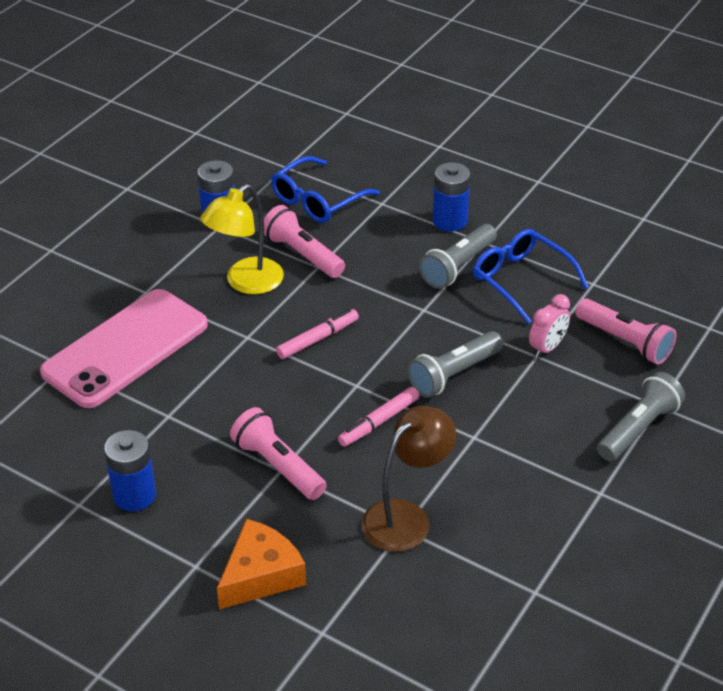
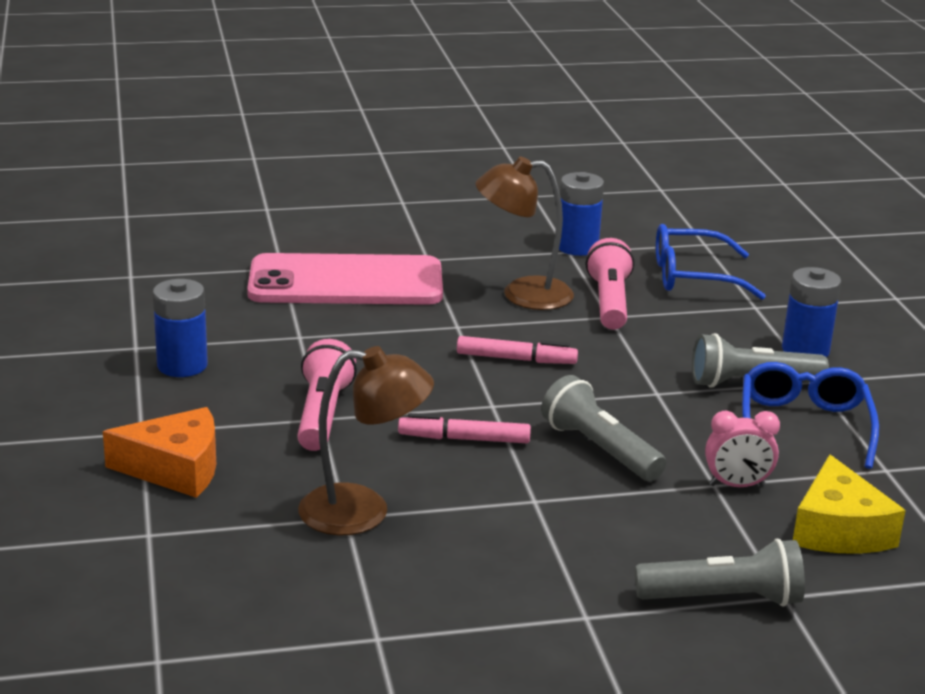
camera: 45 degrees right, 15 degrees down
yellow lamp [200,184,284,294] -> brown lamp [475,157,574,310]
grey flashlight [407,331,503,398] -> grey flashlight turned 45 degrees clockwise [541,375,666,481]
pink flashlight [575,299,676,365] -> yellow cheese [793,455,906,554]

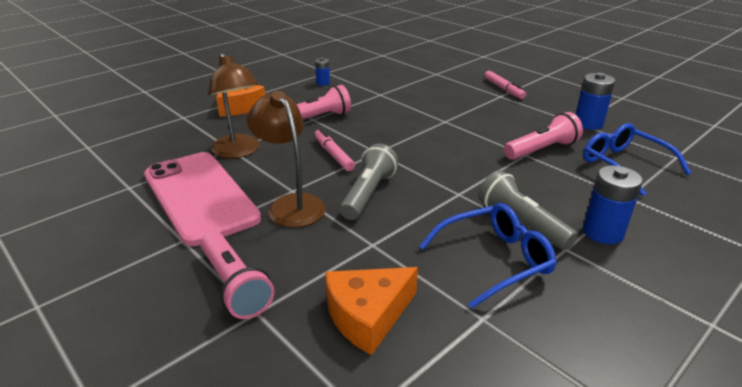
camera: 60 degrees right, 5 degrees up
blue battery [153,279,208,377] -> blue battery [315,58,330,86], size x0.57
pink phone [247,253,443,305] -> pink phone moved to [144,152,261,246]
pink marker [457,336,578,364] -> pink marker moved to [484,71,526,99]
brown lamp [475,157,574,310] -> brown lamp moved to [247,91,326,227]
grey flashlight [635,539,805,607] -> pink flashlight [200,231,274,319]
pink clock [705,410,780,487] -> none
yellow cheese [793,455,906,554] -> orange cheese [325,267,418,355]

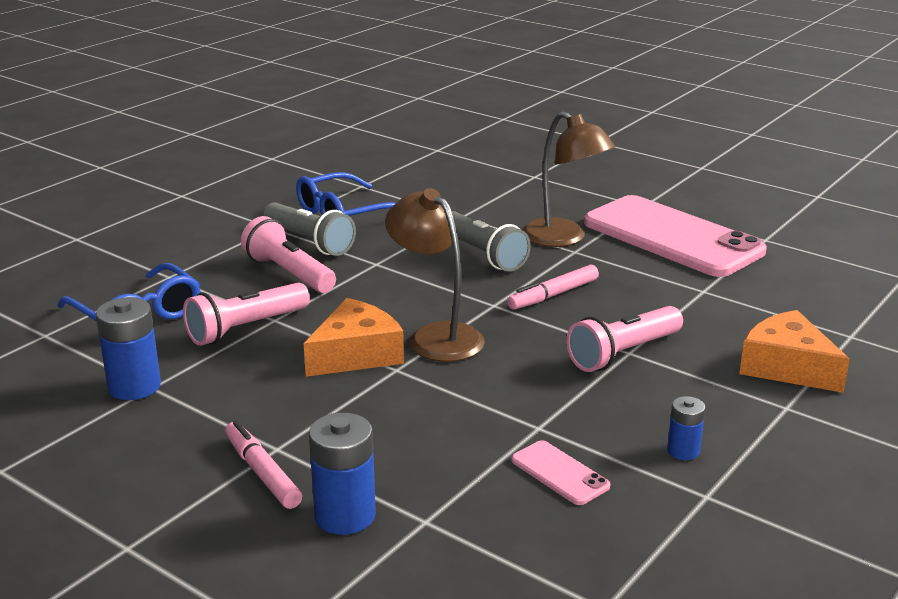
camera: 170 degrees right, 5 degrees down
pink flashlight [200,231,274,319] -> pink flashlight moved to [241,216,336,293]
brown lamp [209,53,259,158] -> brown lamp moved to [385,188,485,362]
pink marker [314,128,355,171] -> pink marker turned 90 degrees clockwise [507,264,599,310]
orange cheese [325,267,418,355] -> orange cheese moved to [304,298,404,377]
grey flashlight [340,143,398,220] -> grey flashlight turned 45 degrees counterclockwise [452,211,531,271]
blue battery [583,166,643,244] -> blue battery moved to [309,413,376,535]
none -> pink phone [511,440,610,505]

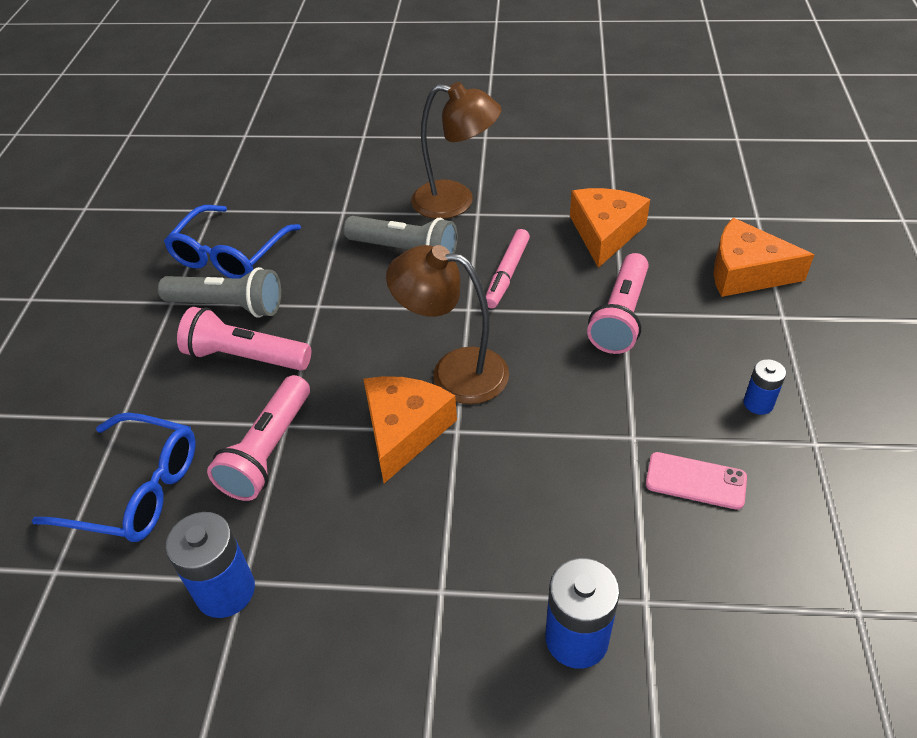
camera: 30 degrees left, 20 degrees up
pink marker [225,421,302,509] -> none
pink phone [584,195,767,277] -> none
none -> orange cheese [570,188,650,268]

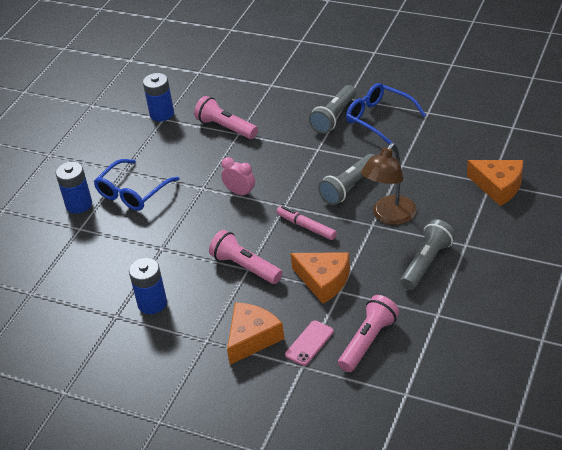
camera: 110 degrees right, 5 degrees down
blue glasses [32,413,195,542] -> blue glasses moved to [94,159,179,211]
pink flashlight [177,307,311,371] -> pink flashlight moved to [338,295,399,372]
orange cheese [363,376,457,483] -> orange cheese moved to [467,160,523,206]
brown lamp [386,245,509,404] -> pink clock [221,157,255,197]
pink phone [646,452,747,510] -> pink phone moved to [285,321,334,366]
blue battery [744,359,786,415] -> blue battery [129,258,167,314], size x1.74
none -> grey flashlight [400,219,455,290]

